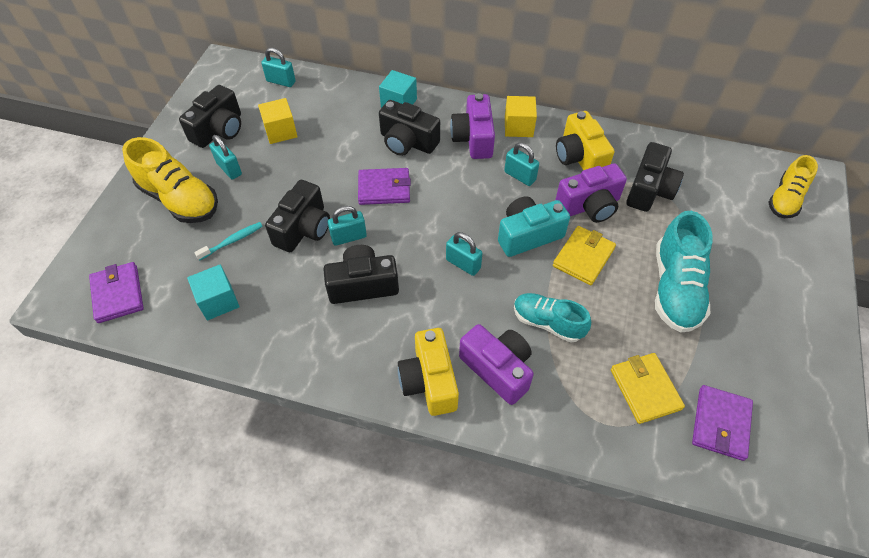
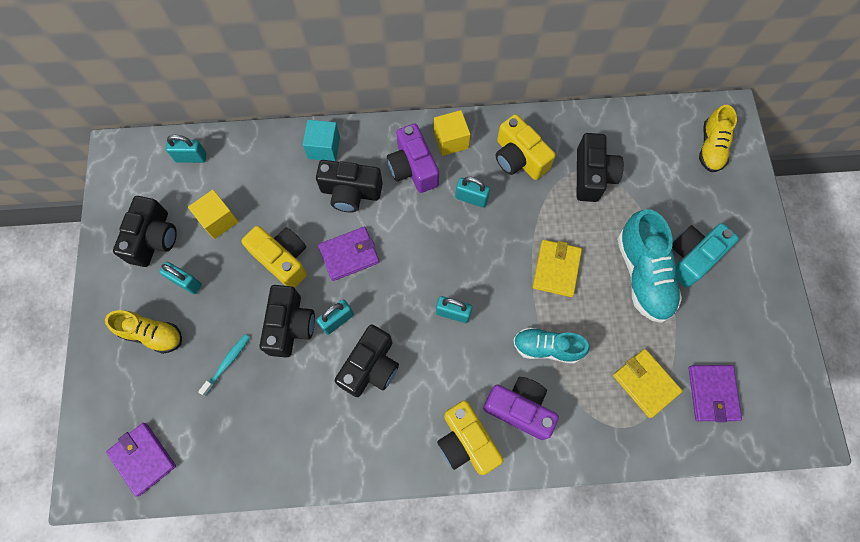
camera: 20 degrees left, 15 degrees up
yellow shoe [122,137,218,223] -> yellow shoe [105,310,182,354], size x0.65
turquoise cube [187,264,240,320] -> none
black camera [323,245,399,304] -> black camera turned 150 degrees clockwise [335,325,399,397]
turquoise camera [498,196,570,257] -> turquoise camera moved to [672,223,739,288]
purple camera [555,163,627,223] -> none
none -> yellow camera [242,226,307,288]

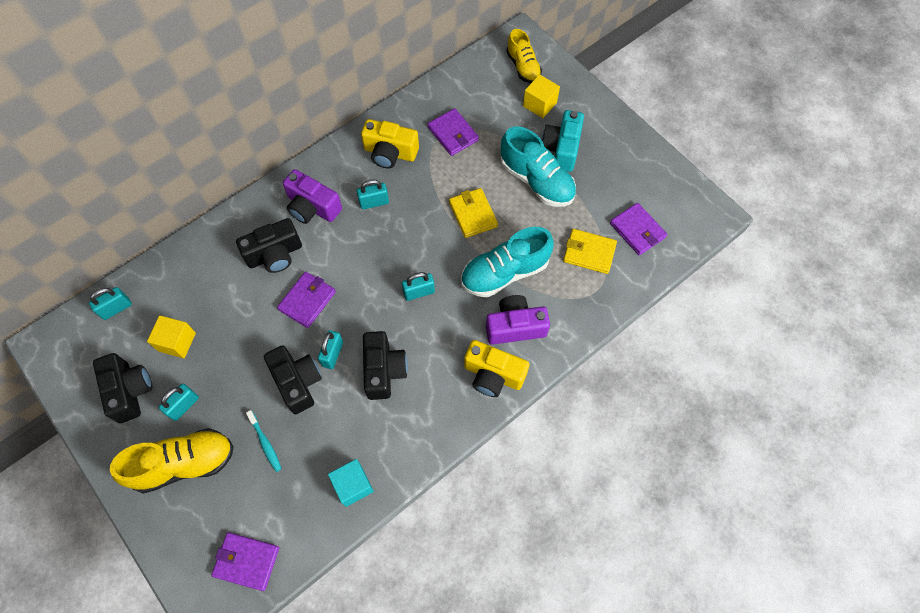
camera: 35 degrees left, 5 degrees down
yellow shoe [105,310,182,354] -> yellow shoe [110,428,234,494], size x1.55
turquoise padlock [159,262,202,294] -> turquoise padlock turned 45 degrees counterclockwise [159,384,199,421]
turquoise toothbrush [198,334,250,396] -> turquoise toothbrush turned 150 degrees clockwise [246,410,282,472]
yellow camera [242,226,307,288] -> none
turquoise cube [303,120,340,161] -> turquoise cube moved to [328,459,374,507]
yellow cube [434,110,470,156] -> yellow cube moved to [523,74,560,118]
turquoise shoe [514,327,590,364] -> turquoise shoe [461,227,554,298], size x1.55
black camera [577,133,624,202] -> purple wallet [428,108,479,156]

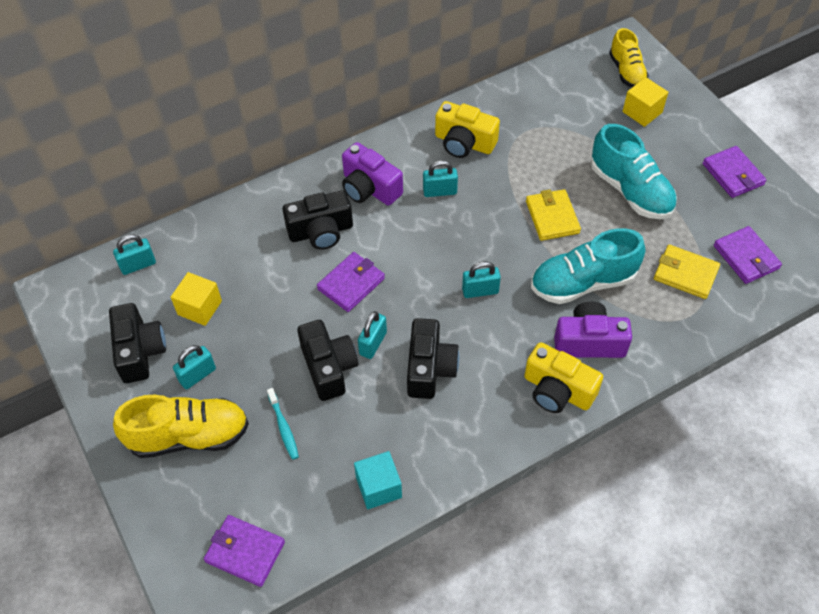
camera: 10 degrees right, 10 degrees down
purple wallet [428,108,479,156] -> purple wallet moved to [703,146,767,198]
turquoise camera [542,110,584,172] -> none

